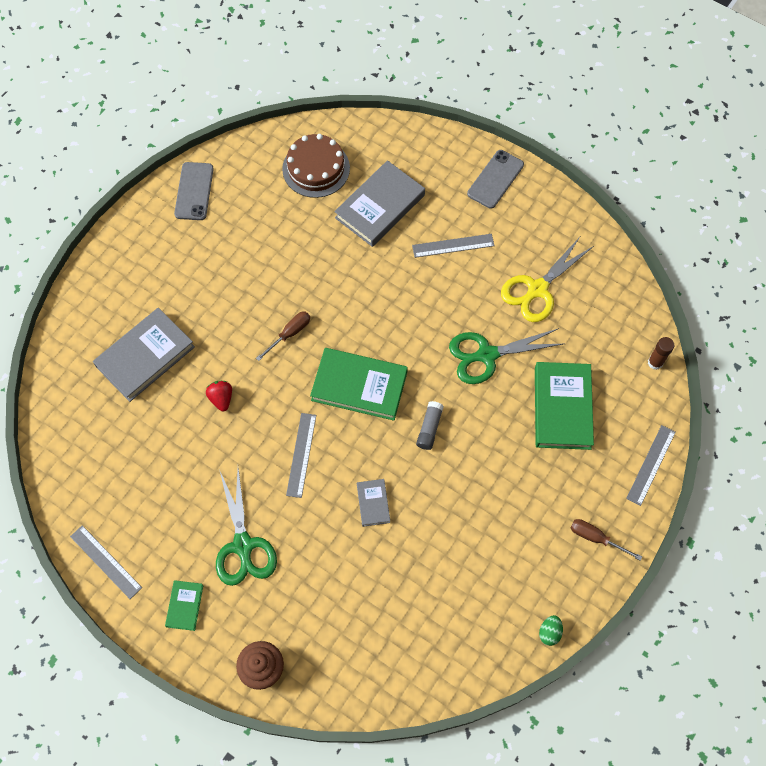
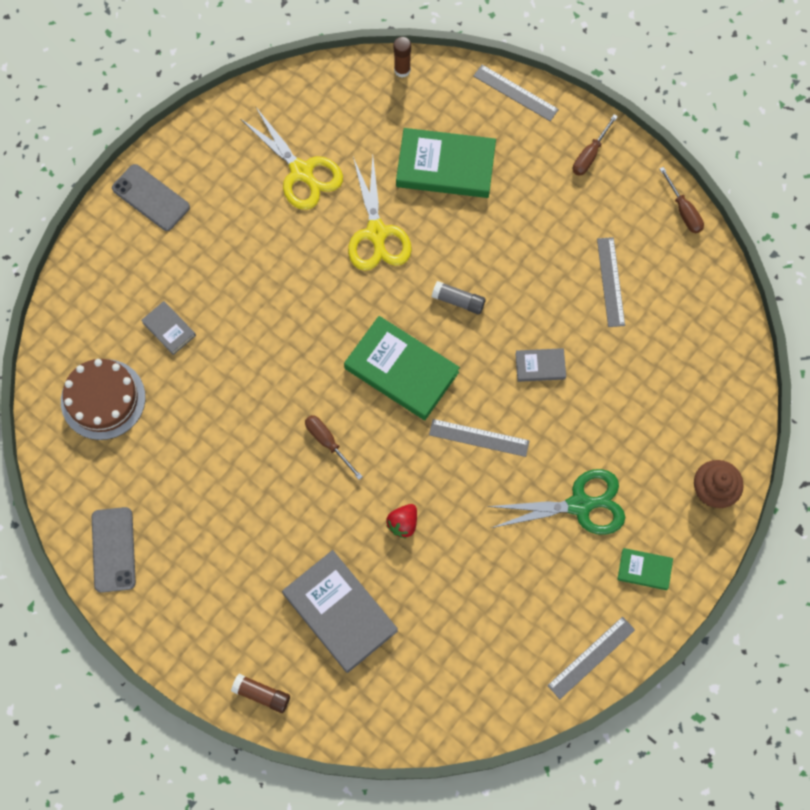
camera: 85 degrees left, 5 degrees up
grey phone [174,162,214,220] -> grey phone turned 75 degrees clockwise [92,507,136,593]
red strawberry [206,381,232,411] -> red strawberry turned 45 degrees counterclockwise [386,504,417,539]
green book [310,348,408,421] -> green book turned 75 degrees counterclockwise [344,316,460,420]
grey book [334,160,425,247] -> grey book [141,301,196,355], size x0.49
grey ruler [412,234,494,258] -> grey ruler moved to [597,237,625,327]
green scissors [449,328,563,384] -> yellow scissors [348,156,412,271]
green egg [539,615,563,646] -> brown screwdriver [659,167,704,233]
none -> brown glue stick [231,674,290,713]

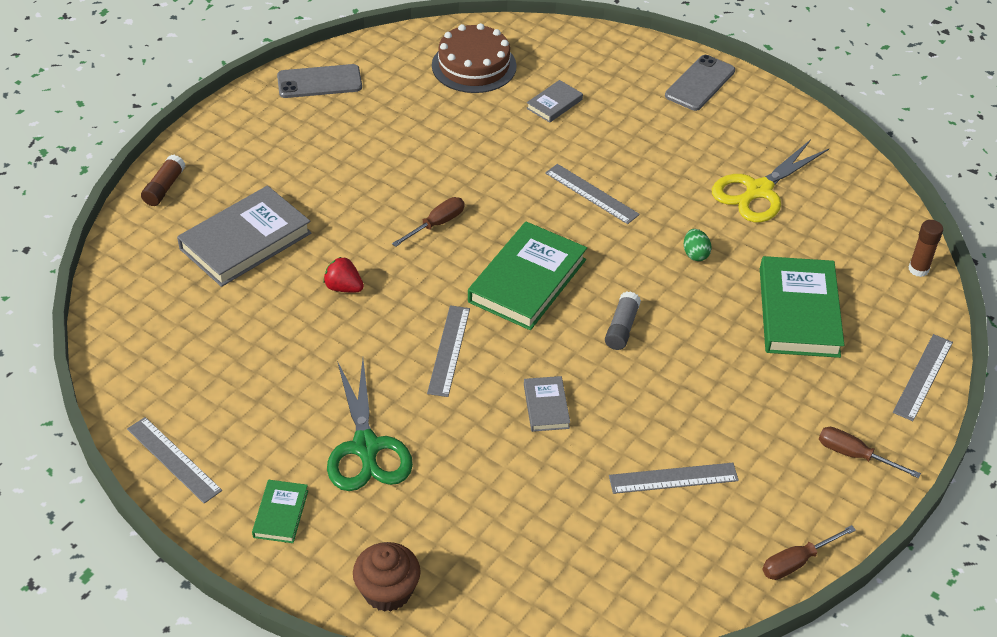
camera: 85 degrees right, 25 degrees down
yellow scissors [348,156,412,271] -> green egg [684,229,712,261]
none -> grey ruler [545,164,640,224]

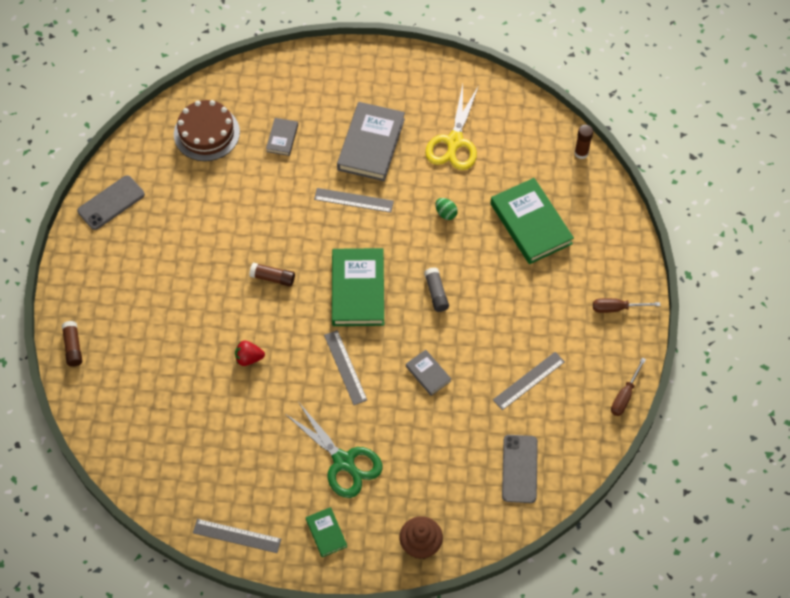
camera: 30 degrees left, 15 degrees up
grey book [177,186,311,287] -> grey book moved to [337,102,405,181]
brown screwdriver [392,197,464,247] -> brown glue stick [249,263,295,286]
grey phone [665,55,735,111] -> grey phone moved to [502,435,538,503]
grey ruler [893,334,953,421] -> none

